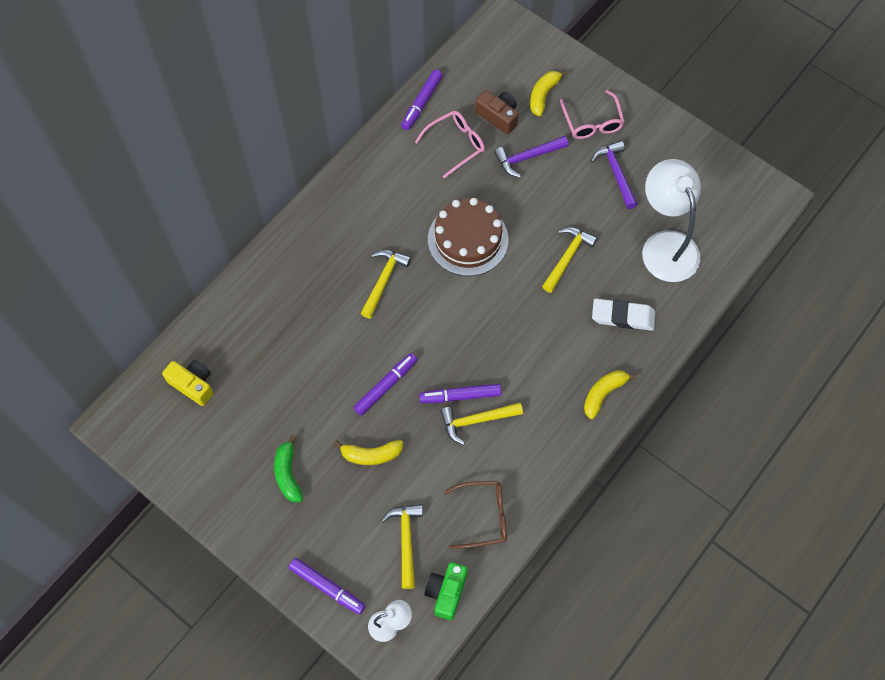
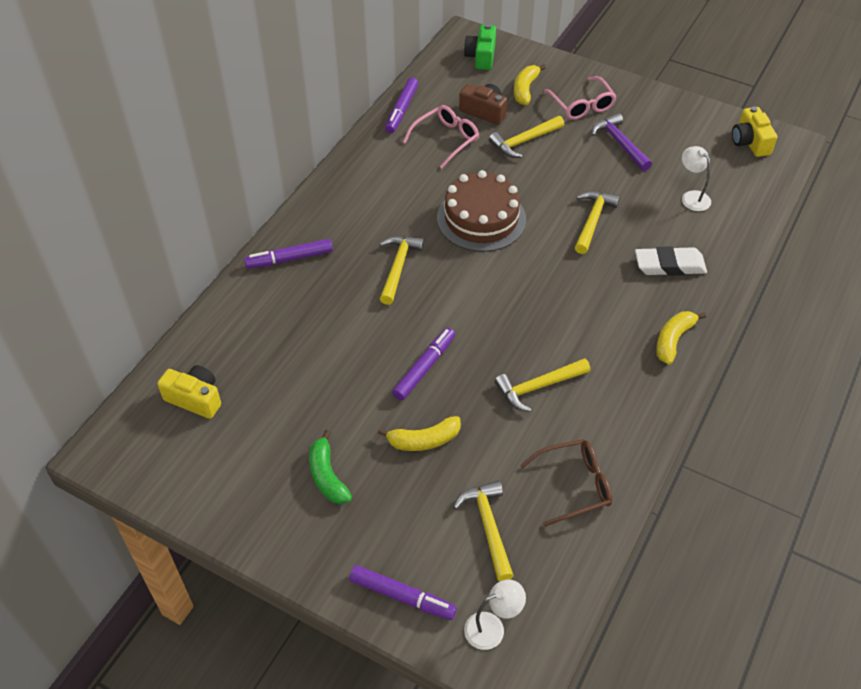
camera: 10 degrees left, 15 degrees down
purple marker [419,383,501,403] -> purple marker moved to [244,239,333,269]
green camera [425,562,468,620] -> green camera moved to [464,24,496,70]
purple hammer [494,136,569,178] -> yellow hammer [489,116,564,158]
white lamp [642,159,701,282] -> white lamp [682,146,711,211], size x0.47
none -> yellow camera [732,106,777,157]

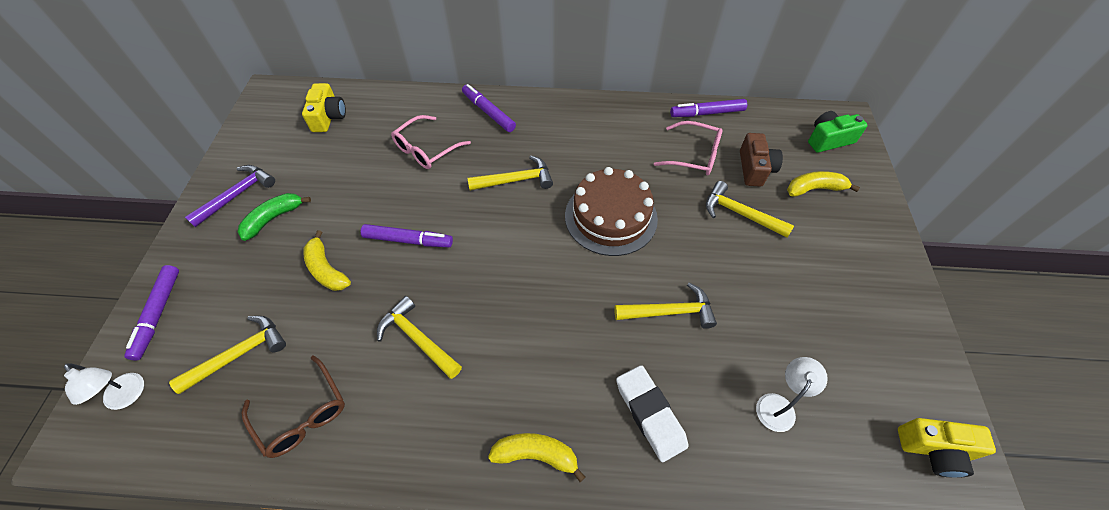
camera: 65 degrees right, 5 degrees up
pink glasses [543,76,617,120] -> pink glasses moved to [391,115,471,169]
purple hammer [591,113,652,171] -> purple hammer moved to [185,165,275,227]
yellow camera [732,106,777,157] -> yellow camera turned 135 degrees counterclockwise [898,418,996,478]

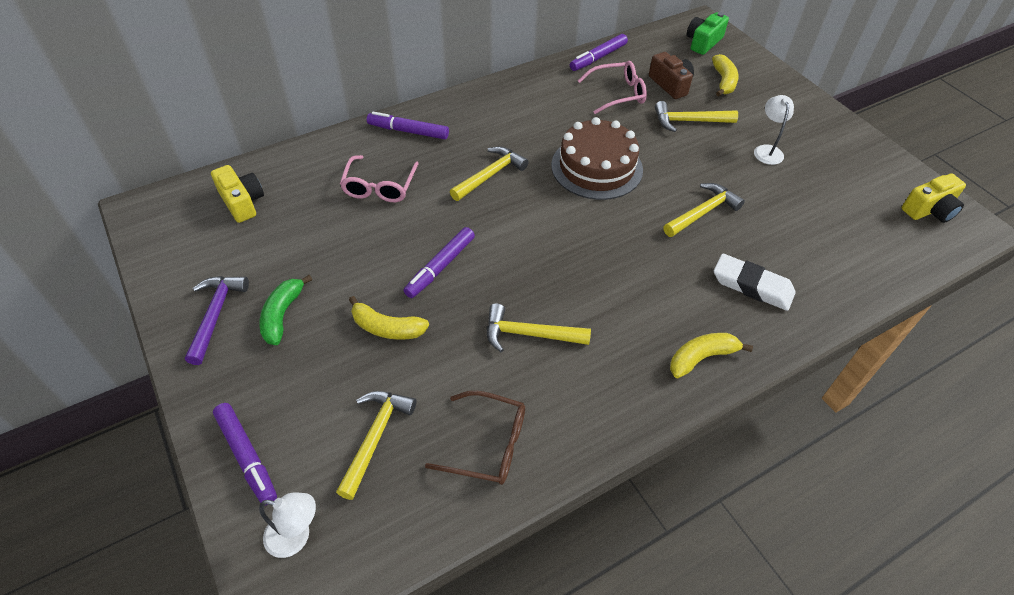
camera: 35 degrees left, 5 degrees down
purple marker [361,224,453,247] -> purple marker turned 150 degrees clockwise [403,227,475,298]
white lamp [756,357,828,432] -> white lamp moved to [754,95,794,165]
yellow banana [787,171,860,197] -> yellow banana turned 135 degrees clockwise [712,54,739,96]

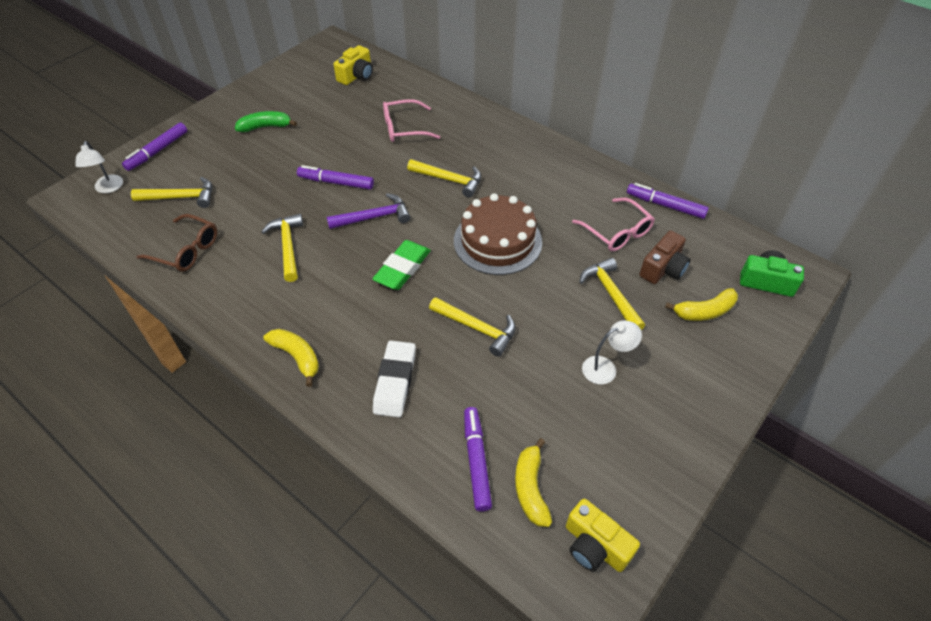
camera: 70 degrees right, 0 degrees up
purple hammer [185,276,249,365] -> purple hammer moved to [327,193,410,229]
yellow banana [349,296,429,340] -> yellow banana moved to [515,438,552,527]
purple marker [367,112,449,139] -> purple marker moved to [464,407,492,511]
brown glasses [425,391,525,485] -> brown glasses turned 60 degrees counterclockwise [136,214,217,272]
none -> green eraser [372,240,431,290]

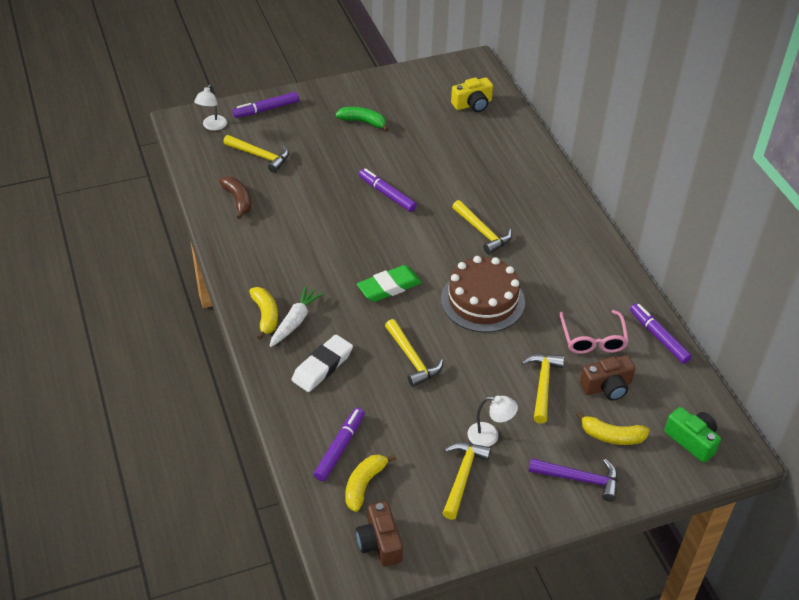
camera: 30 degrees right, 5 degrees down
brown glasses [136,214,217,272] -> brown banana [219,177,251,219]
yellow hammer [261,214,303,282] -> yellow hammer moved to [442,442,491,520]
purple hammer [327,193,410,229] -> purple hammer moved to [528,458,618,502]
pink glasses [383,99,440,142] -> none
yellow camera [566,499,640,572] -> brown camera [356,501,403,567]
none -> white carrot [269,286,324,347]

